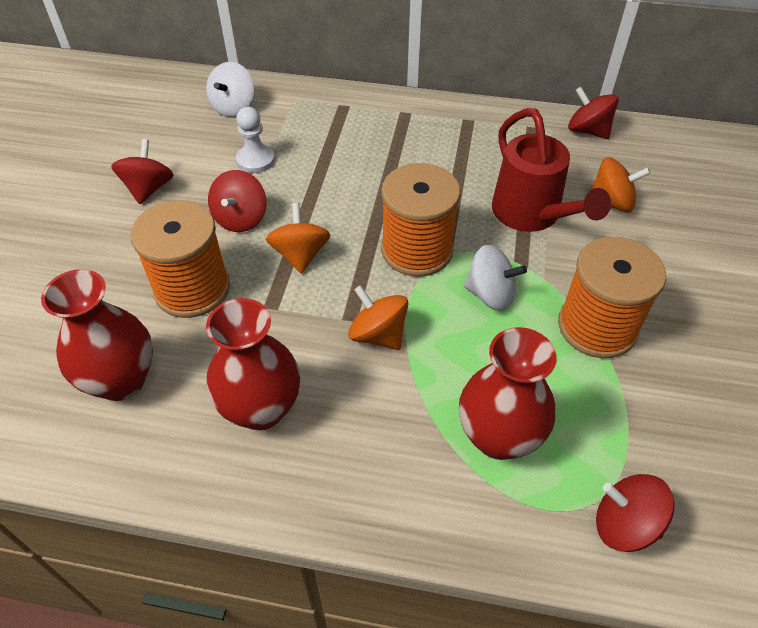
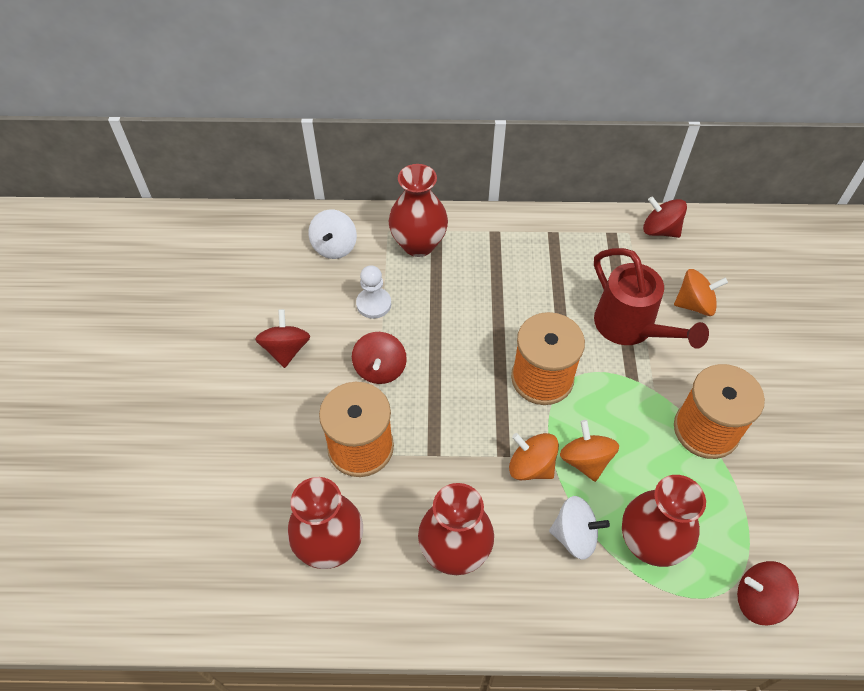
camera: 10 degrees left, 5 degrees up
orange spinning top [266,203,330,273] -> orange spinning top moved to [560,420,619,482]
white spinning top [464,245,527,311] -> white spinning top moved to [549,496,610,560]
none -> red vase [389,164,448,257]

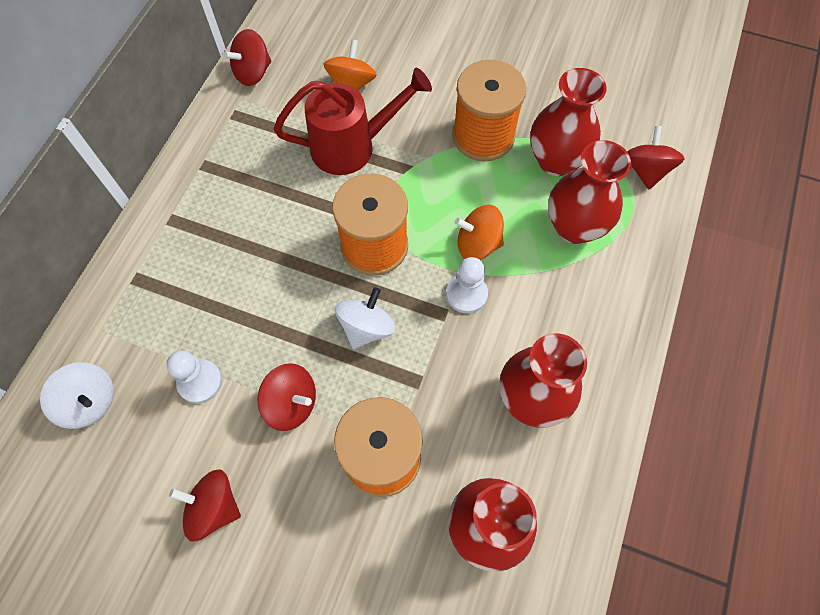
camera: 70 degrees left, 10 degrees up
red vase [389,164,448,257] -> red vase moved to [530,68,607,176]
orange spinning top [509,433,559,480] -> white pawn [446,257,488,314]
white spinning top [549,496,610,560] -> white spinning top moved to [335,287,395,349]
red spinning top [737,561,799,625] -> red spinning top turned 150 degrees clockwise [627,126,684,189]

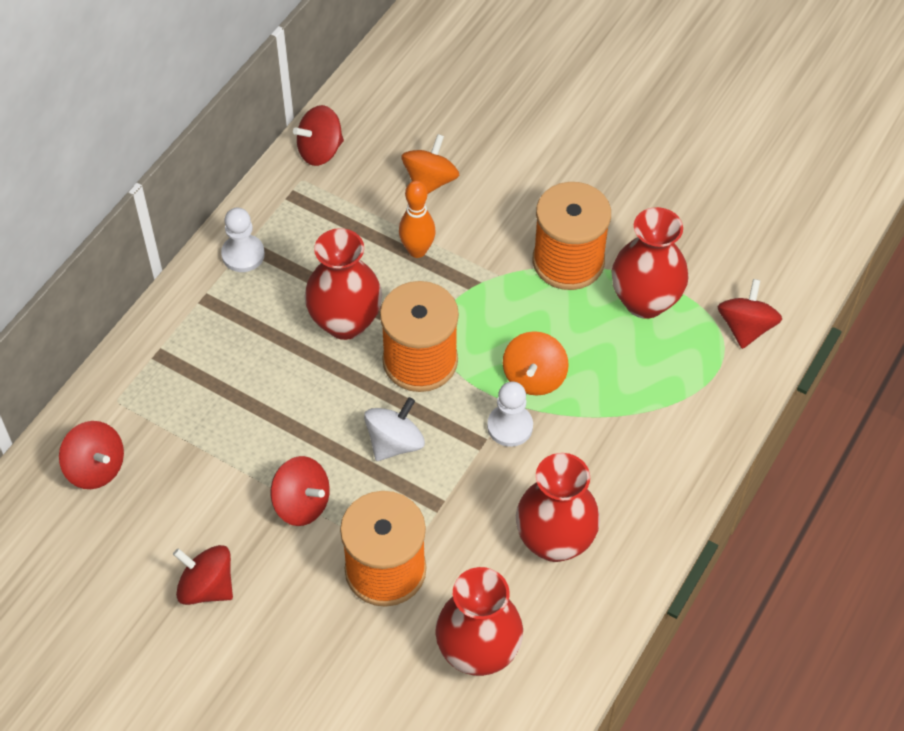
camera: 10 degrees right, 10 degrees down
white spinning top [40,362,114,429] -> red spinning top [59,421,124,489]
white pawn [166,351,222,404] -> white pawn moved to [221,208,265,272]
red watering can [274,68,432,175] -> orange bowling pin [399,180,436,258]
orange spinning top [455,205,504,260] -> orange spinning top turned 90 degrees counterclockwise [503,331,569,396]
red vase [548,140,631,244] -> red vase moved to [304,228,382,340]

